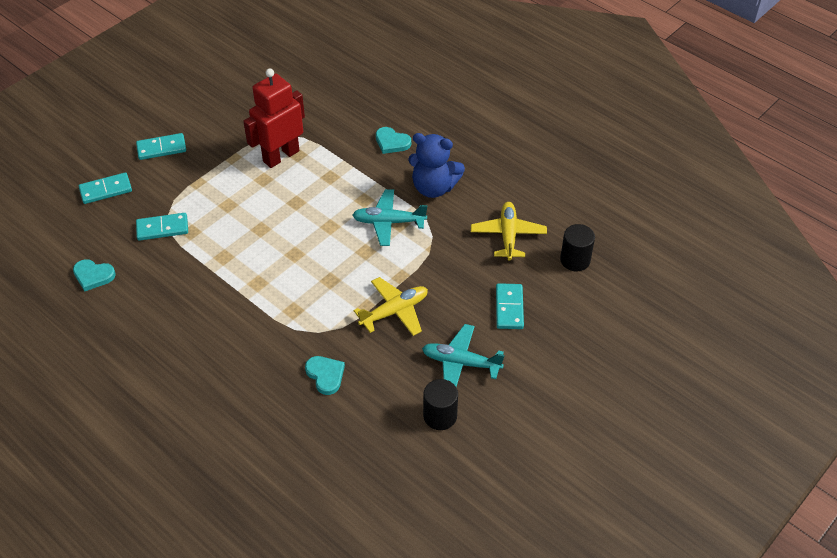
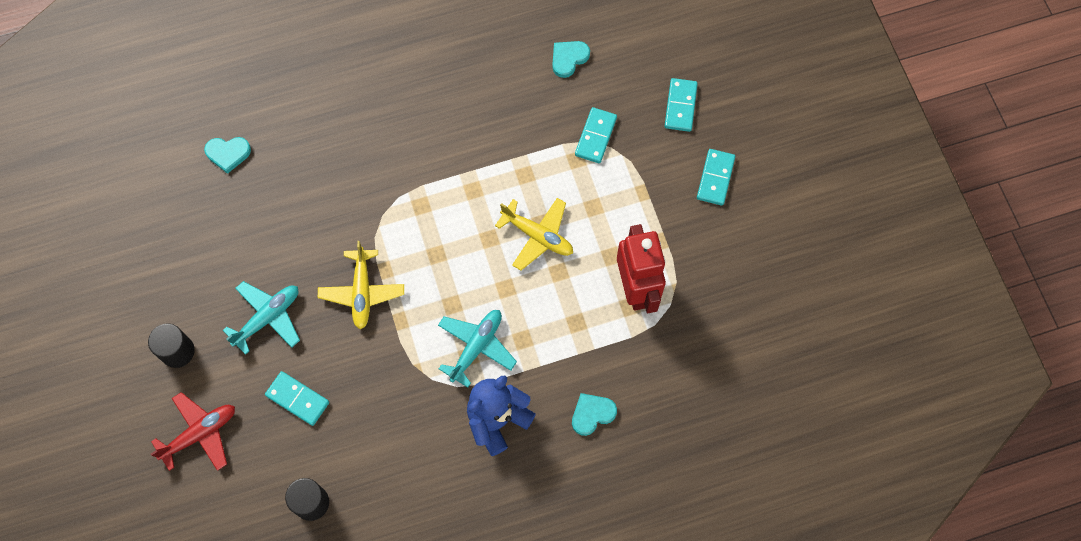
camera: 120 degrees right, 20 degrees up
turquoise heart [305,356,345,395] -> turquoise heart moved to [204,137,251,174]
black cylinder [423,379,458,430] -> black cylinder moved to [148,323,195,368]
yellow plane [471,202,547,260] -> yellow plane moved to [495,198,573,270]
none -> red plane [151,392,235,471]

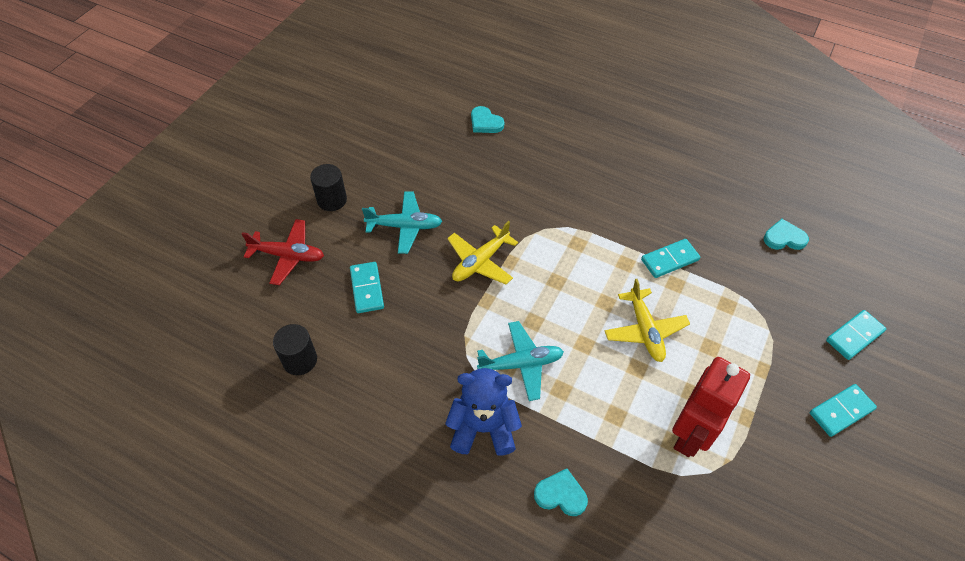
camera: 45 degrees right, 15 degrees down
turquoise domino [575,107,617,163] -> turquoise domino moved to [641,239,700,278]

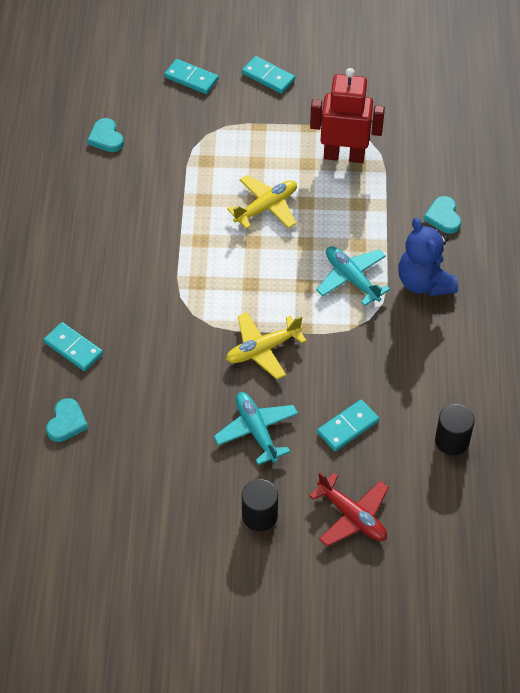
camera: 115 degrees left, 0 degrees up
red plane [241,219,324,285] -> red plane turned 150 degrees clockwise [309,472,389,547]
yellow plane [447,221,518,284] -> yellow plane turned 135 degrees clockwise [226,312,307,379]
turquoise domino [641,239,700,278] -> turquoise domino moved to [44,322,103,371]

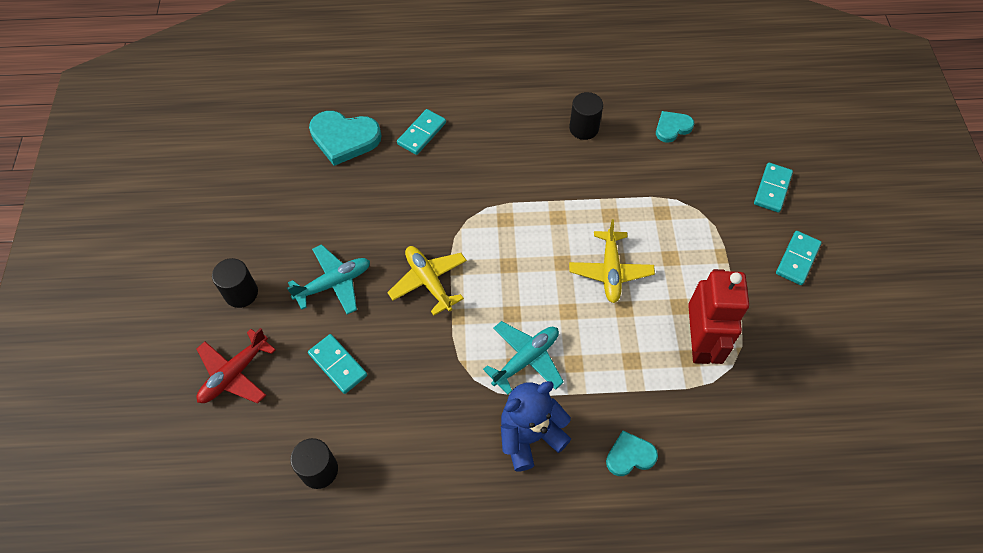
camera: 85 degrees right, 5 degrees up
turquoise heart [46,398,88,442] -> turquoise heart [309,111,381,166], size x1.73
yellow plane [227,175,297,229] -> yellow plane turned 45 degrees clockwise [569,219,655,303]
none -> black cylinder [569,92,603,140]

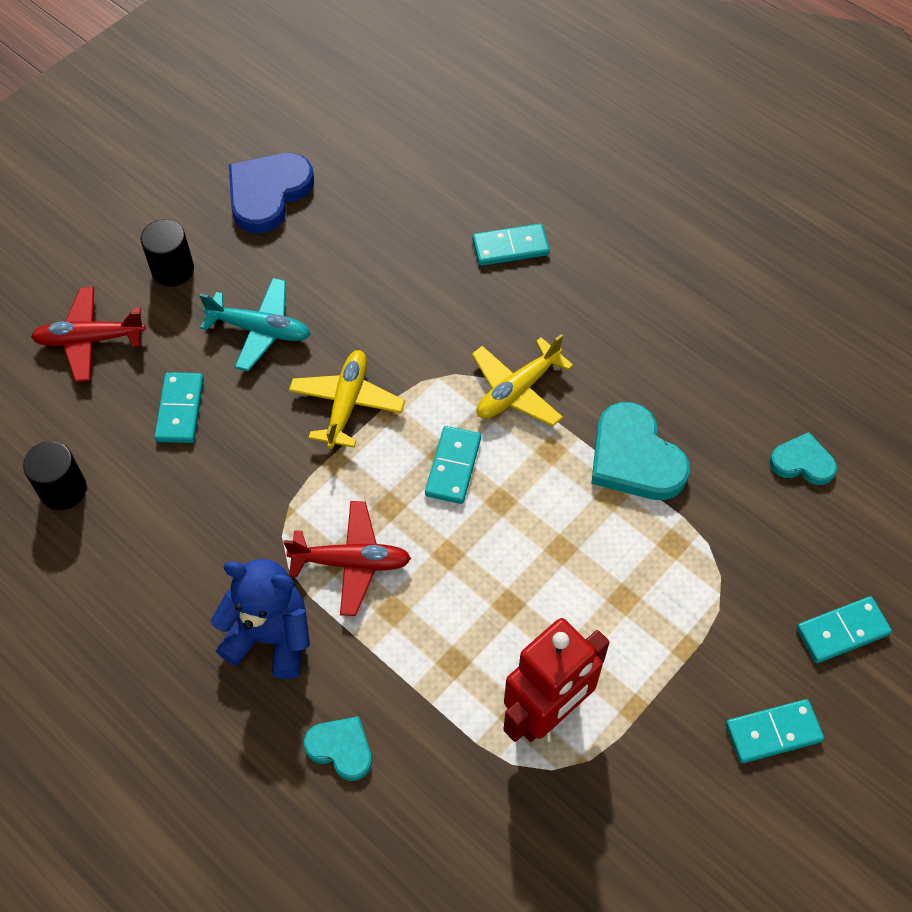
camera: 45 degrees right, 0 degrees up
turquoise heart [309,111,381,166] -> turquoise heart moved to [591,402,690,500]
turquoise plane [483,321,564,395] -> red plane [283,501,411,616]
black cylinder [569,92,603,140] -> none
yellow plane [569,219,655,303] -> yellow plane moved to [472,334,574,427]
none -> blue heart [229,153,314,233]
none -> turquoise domino [425,426,481,504]

